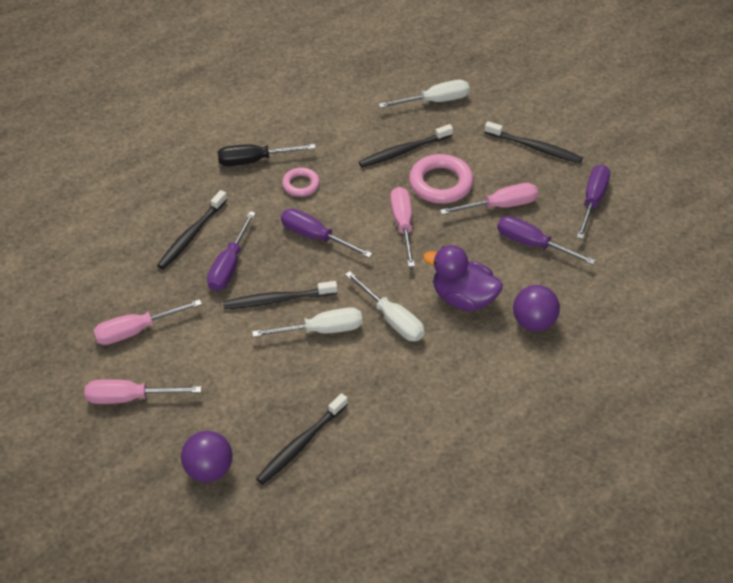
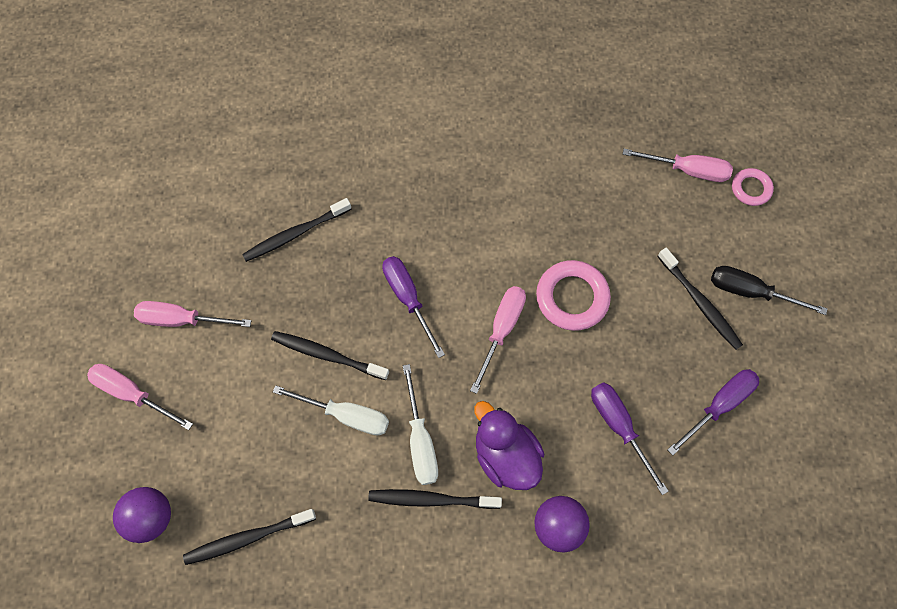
camera: 30 degrees right, 20 degrees up
purple screwdriver [207,211,256,291] -> none
black screwdriver [217,144,316,166] -> black screwdriver moved to [711,266,827,315]
pink ring [282,168,320,197] -> pink ring moved to [732,168,774,206]
black toothbrush [359,124,453,168] -> black toothbrush moved to [368,489,502,509]
white screwdriver [379,80,470,108] -> none
pink screwdriver [440,183,538,215] -> pink screwdriver moved to [623,149,733,182]

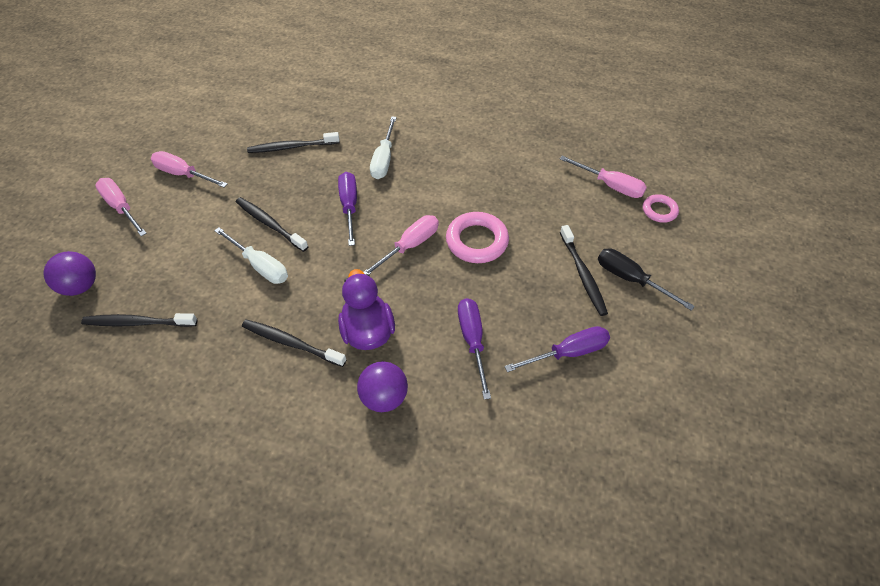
camera: 20 degrees right, 15 degrees down
white screwdriver [403,364,438,485] -> white screwdriver moved to [370,116,397,179]

